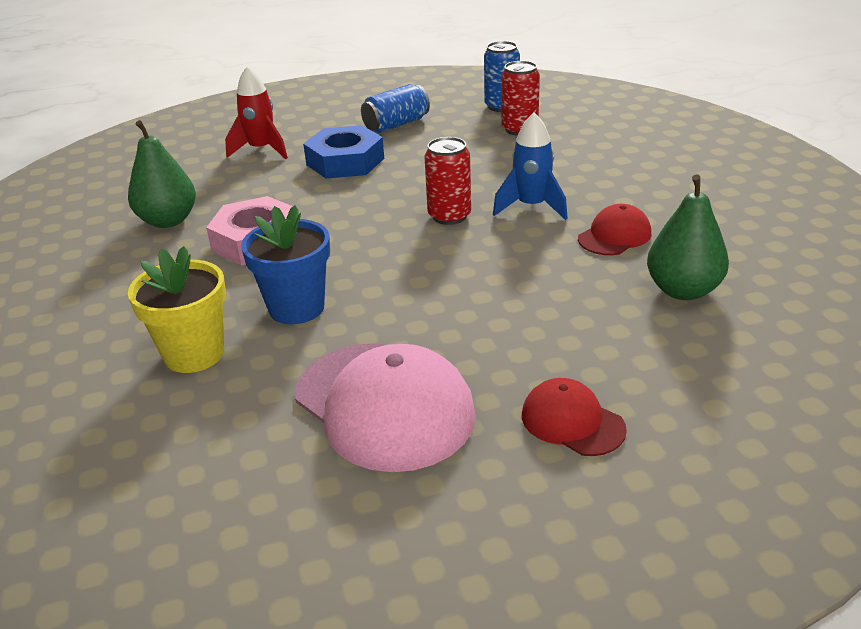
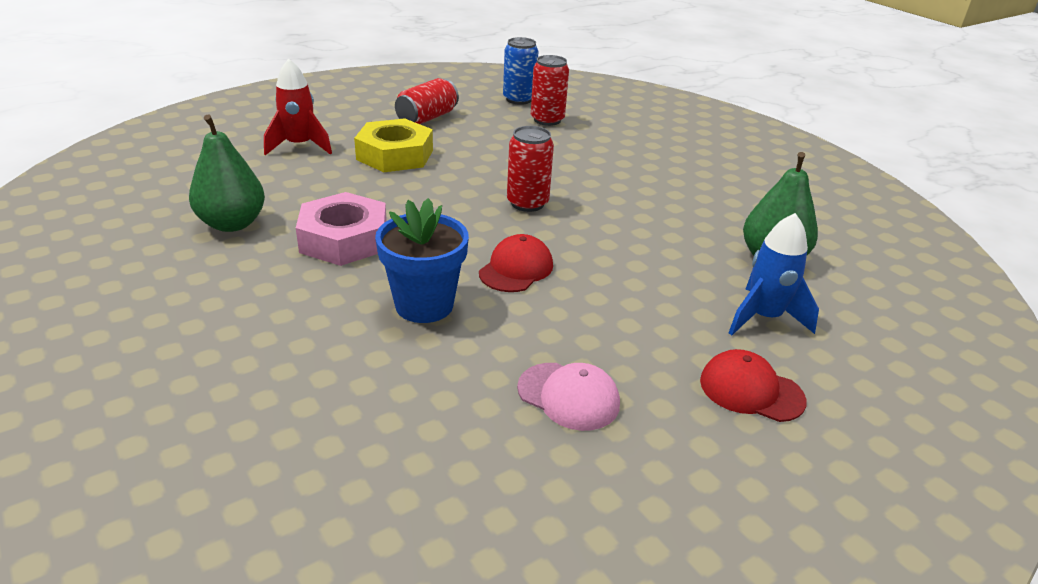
camera: 20 degrees left, 0 degrees up
yellow flower pot [128,246,226,373] -> none
pink cap [295,343,476,472] -> pink cap [517,363,620,431], size x0.52
blue nut [303,125,384,179] -> yellow nut [354,118,433,172]
blue can [361,84,430,133] -> red can [395,78,459,124]
blue rocket [493,113,568,220] -> blue rocket moved to [729,213,819,335]
red cap [578,204,651,255] -> red cap moved to [479,234,553,292]

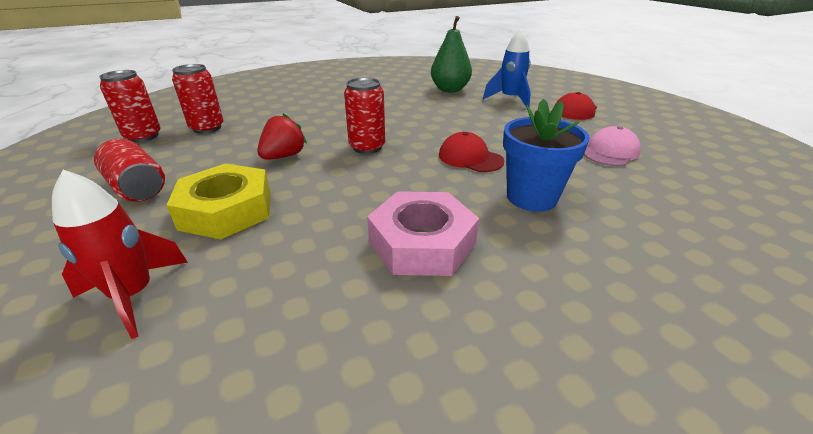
camera: 80 degrees left, 0 degrees up
green pear [189,115,265,232] -> none
blue can [503,37,539,105] -> red can [99,70,161,142]
none -> red strawberry [257,113,307,160]

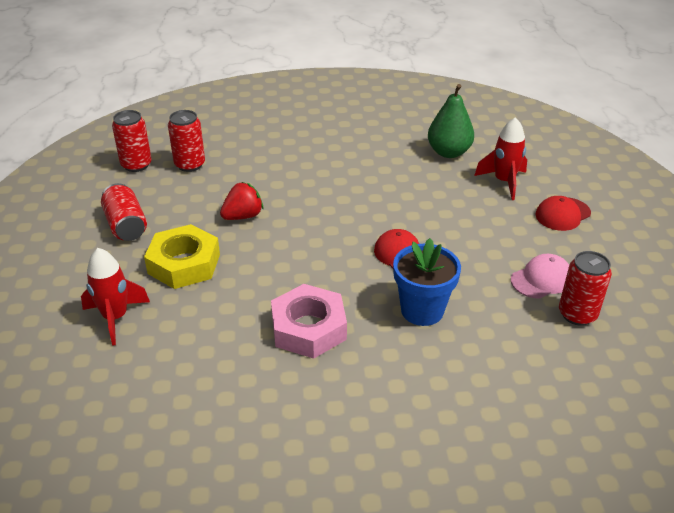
camera: 20 degrees right, 5 degrees up
red can [344,78,385,154] -> red can moved to [559,251,612,326]
blue rocket [483,29,531,107] -> red rocket [474,117,527,200]

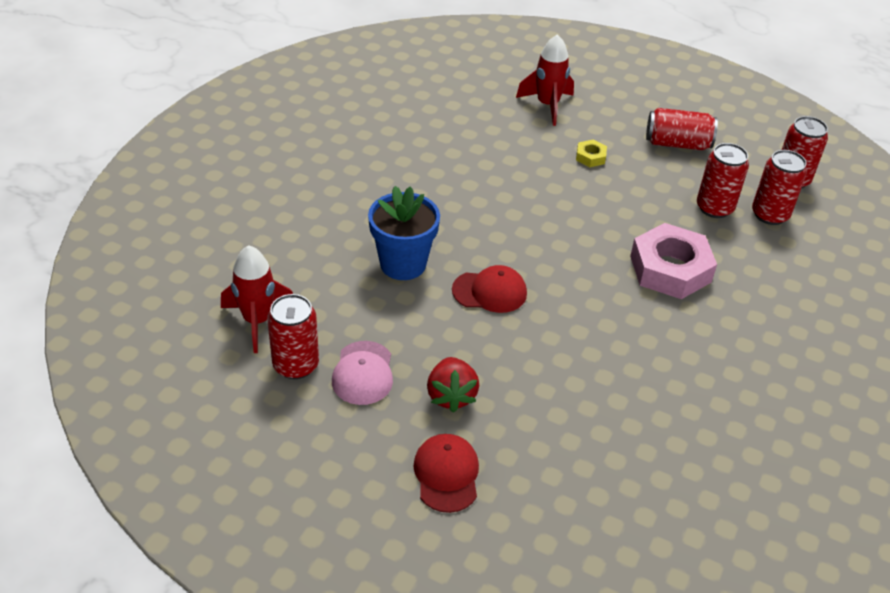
camera: 120 degrees right, 5 degrees up
yellow nut [144,224,220,289] -> yellow nut [576,140,607,167], size x0.44
red strawberry [220,182,264,220] -> red strawberry moved to [427,357,479,413]
pink nut [271,284,347,359] -> pink nut moved to [630,223,717,299]
green pear [428,84,474,158] -> none
red rocket [474,117,527,200] -> red rocket moved to [221,245,293,353]
none -> red can [697,143,749,218]

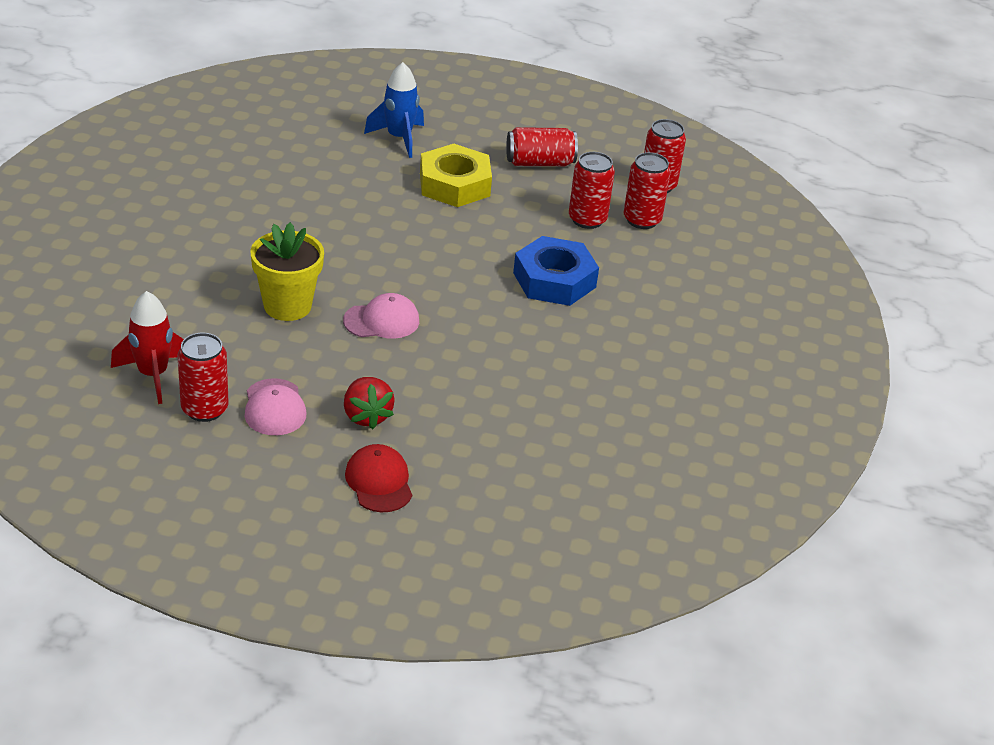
camera: 15 degrees left, 5 degrees down
blue flower pot [368,186,440,280] -> yellow flower pot [250,222,324,321]
red cap [452,265,527,313] -> pink cap [343,293,419,339]
red rocket [516,34,574,126] -> blue rocket [364,62,424,158]
yellow nut [576,140,607,167] -> yellow nut [420,144,492,207], size x2.27
pink nut [630,223,717,299] -> blue nut [513,236,599,306]

